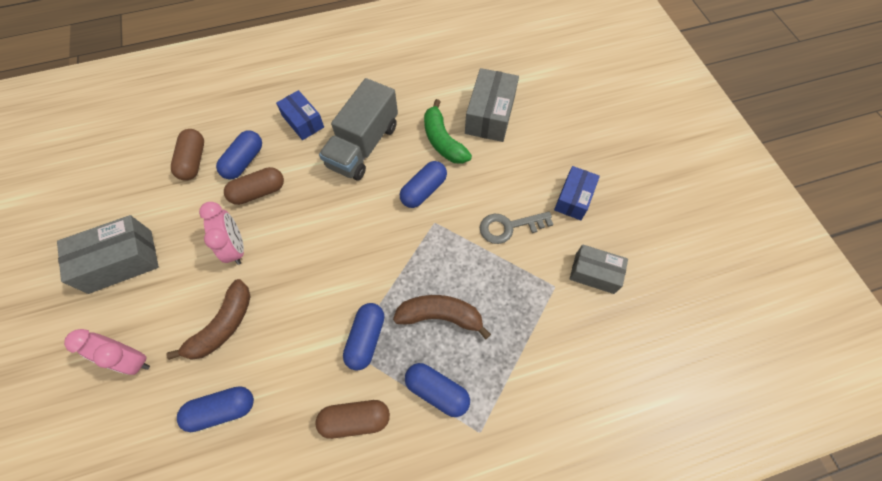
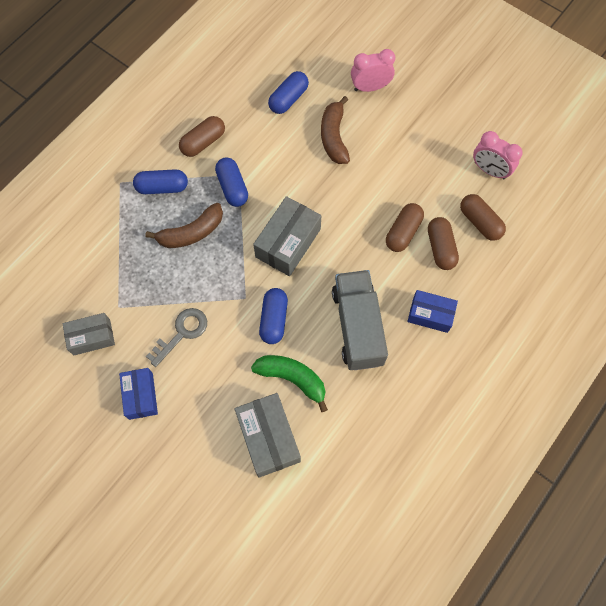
camera: 145 degrees right, 5 degrees up
grey box [57,215,159,294] -> grey box moved to [253,196,321,276]
pink clock [199,202,244,265] -> pink clock moved to [473,131,523,179]
blue capsule [216,131,262,180] -> brown capsule [428,217,459,270]

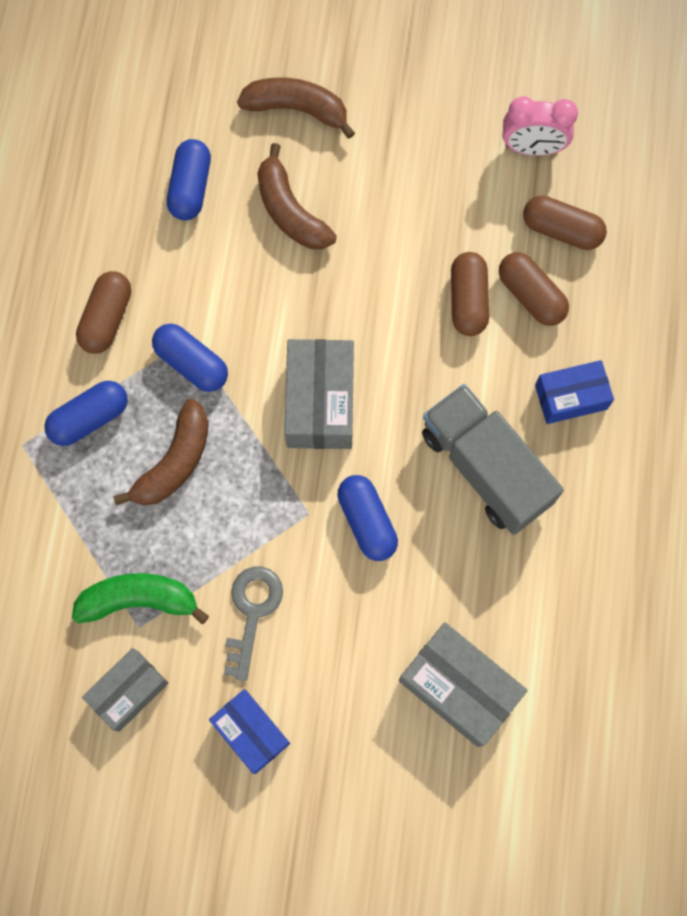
camera: 30 degrees left, 5 degrees up
green banana [251,355,328,412] -> green banana moved to [72,573,209,624]
pink clock [351,49,395,92] -> brown banana [237,77,355,139]

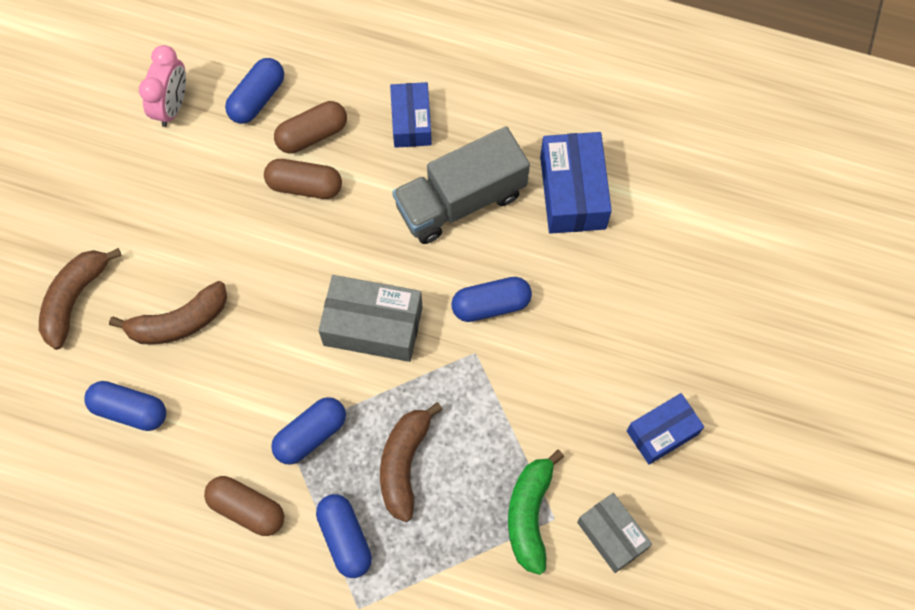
camera: 80 degrees left, 5 degrees down
brown banana [113,399,209,506] -> brown banana turned 120 degrees counterclockwise [380,402,443,522]
grey key [224,567,283,681] -> none
grey box [399,622,528,747] -> none
brown capsule [523,196,607,250] -> blue capsule [225,58,284,124]
none -> blue box [540,132,612,234]

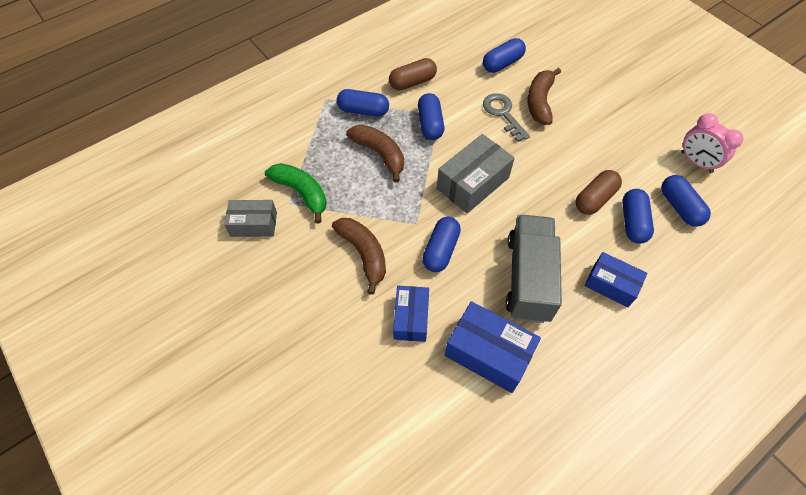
camera: 125 degrees right, 10 degrees down
brown banana [39,248,122,350] -> brown banana moved to [332,218,386,295]
brown capsule [274,101,347,153] -> blue capsule [622,189,654,244]
blue box [627,393,704,465] -> blue box moved to [393,286,429,342]
none -> grey key [483,93,530,142]

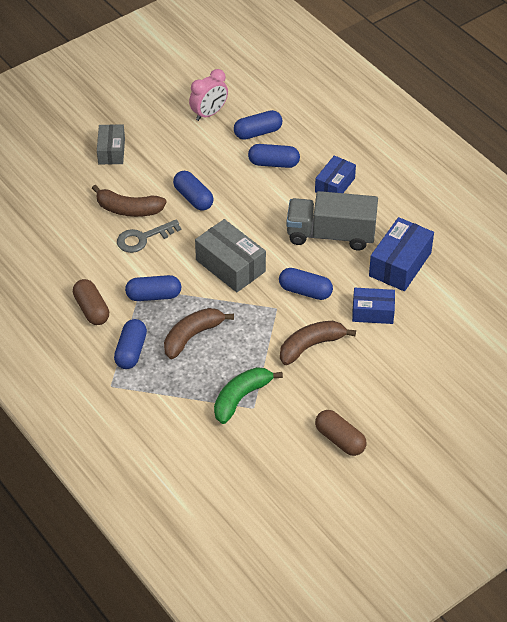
camera: 90 degrees left, 10 degrees down
grey box [224,200,277,237] -> grey box moved to [97,124,125,164]
blue capsule [483,38,526,73] -> blue capsule moved to [173,171,214,211]
brown capsule [575,170,622,215] -> brown capsule moved to [315,410,367,456]

